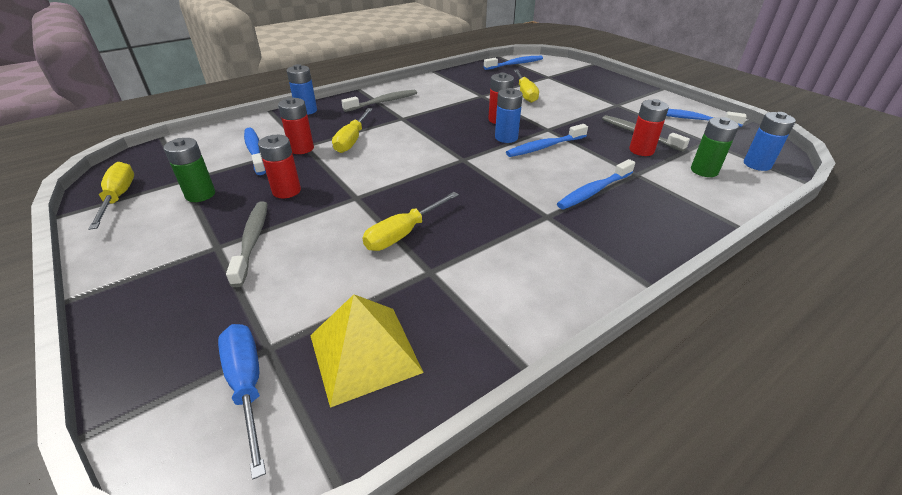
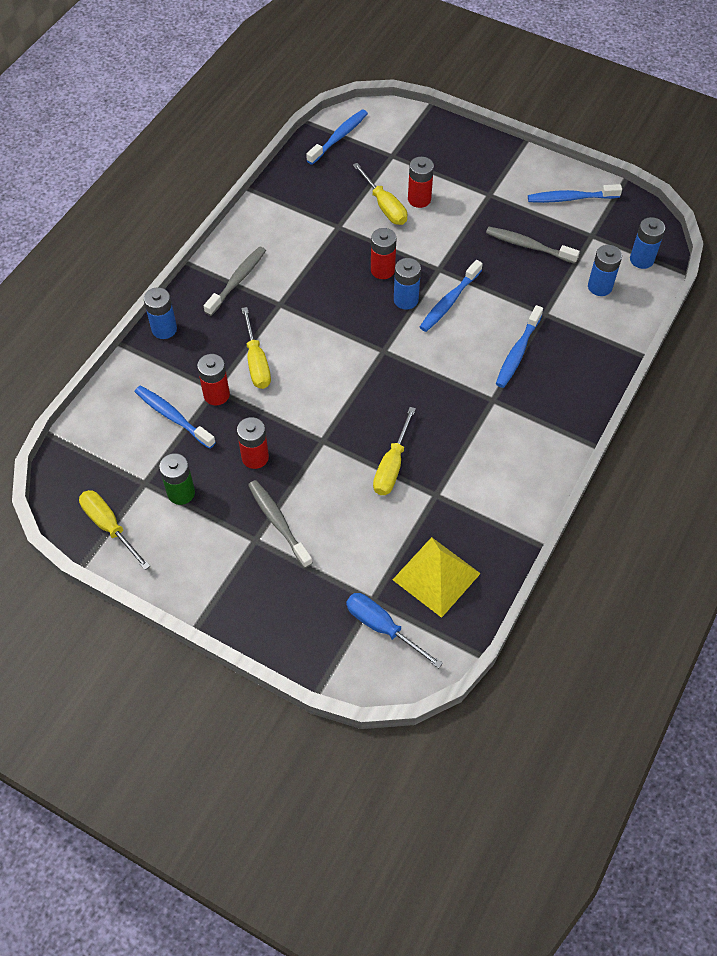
camera: 25 degrees left, 20 degrees up
red battery [629,99,669,156] -> red battery moved to [408,157,434,208]
green battery [691,117,739,177] -> blue battery [588,245,622,296]

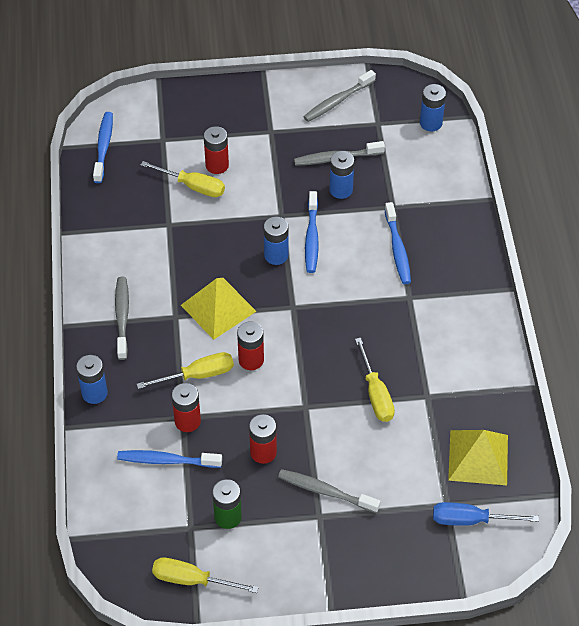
camera: 35 degrees left, 5 degrees down
yellow screwdriver [241,307,271,389] -> yellow screwdriver turned 60 degrees counterclockwise [137,352,234,389]
red battery [371,228,396,279] -> red battery moved to [237,321,264,370]
blue toothbrush [528,184,622,203] -> grey toothbrush [303,70,376,122]
blue battery [588,245,622,296] -> blue battery moved to [329,151,354,199]
none -> yellow pyramid [181,278,257,340]

